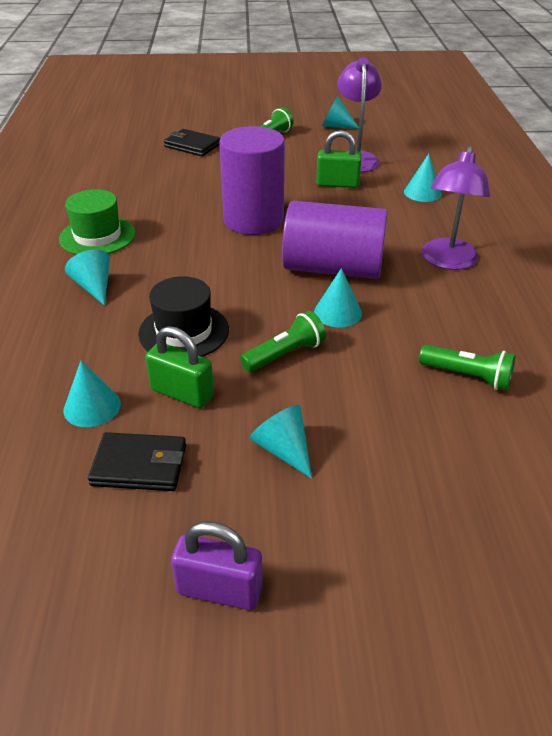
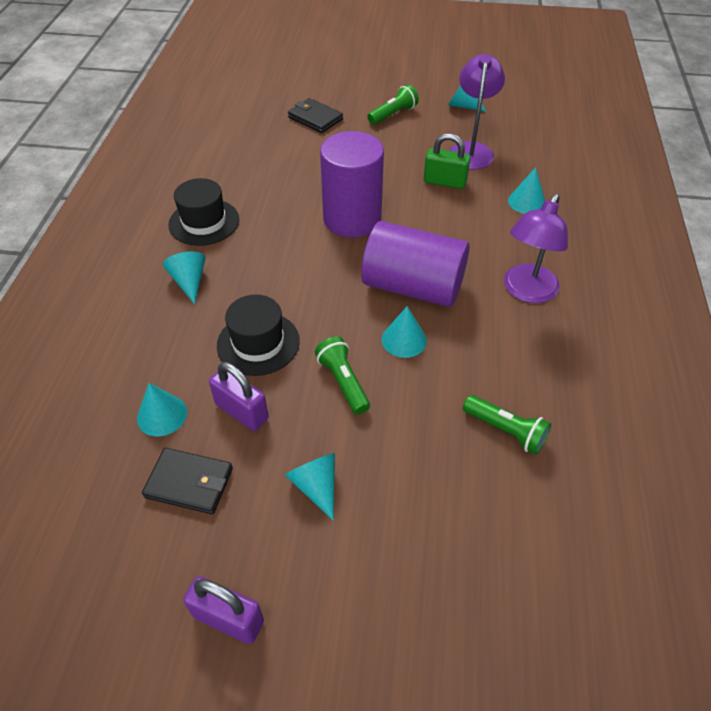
camera: 10 degrees right, 10 degrees up
green hat [59,189,136,255] -> black hat [168,178,239,246]
green padlock [146,326,214,408] -> purple padlock [209,362,269,431]
green flashlight [240,311,326,372] -> green flashlight turned 90 degrees counterclockwise [315,336,370,415]

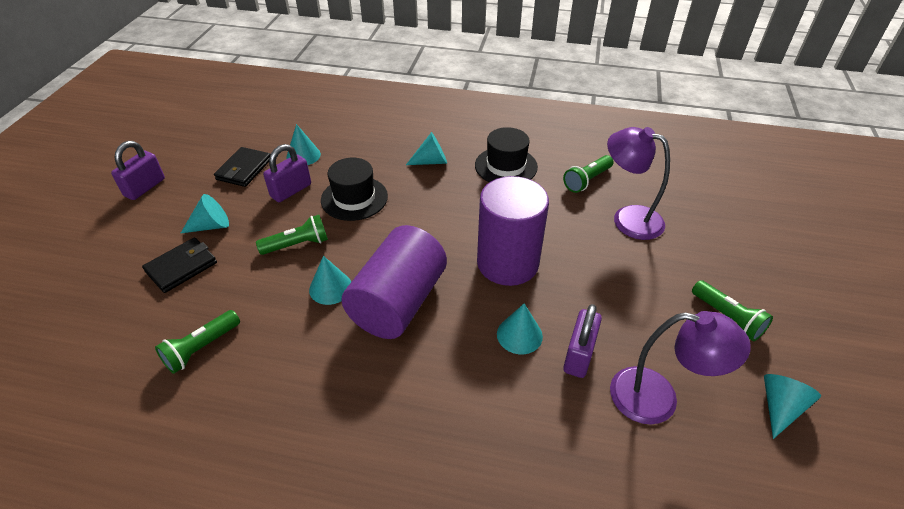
camera: 95 degrees right, 5 degrees down
black wallet [288,98,343,133] -> black wallet moved to [142,237,217,293]
green padlock [424,133,471,189] -> purple padlock [563,304,602,378]
purple lamp [504,194,568,303] -> purple lamp moved to [607,127,670,240]
turquoise cone [508,167,545,214] -> turquoise cone moved to [497,304,543,354]
none -> green flashlight [563,155,614,193]

